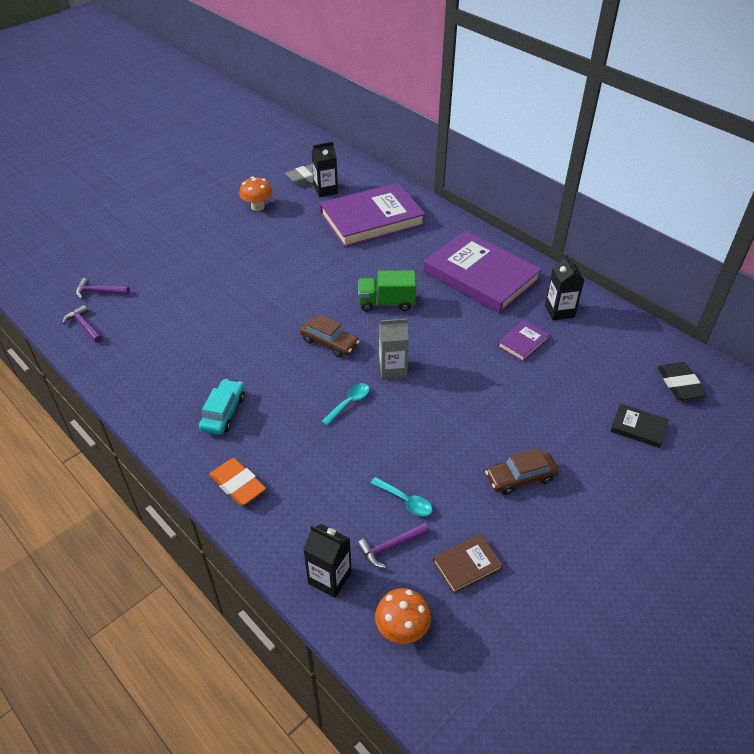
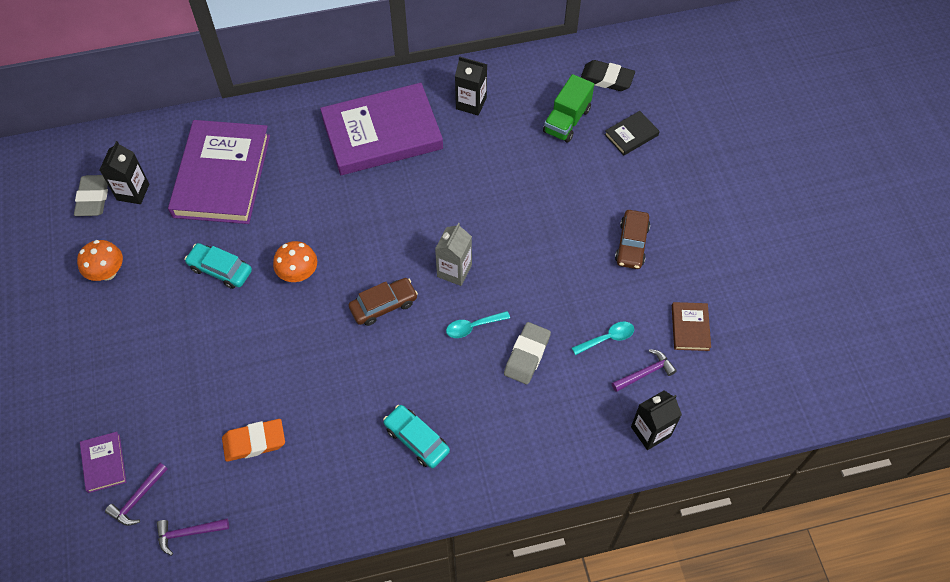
camera: 60 degrees left, 15 degrees up
orange eraser [209,458,266,505] -> orange eraser moved to [222,419,285,462]
turquoise spoon [322,383,370,425] -> turquoise spoon turned 90 degrees counterclockwise [446,311,510,338]
purple hammer [357,523,429,568] -> purple hammer turned 120 degrees counterclockwise [612,349,677,392]
green truck [358,270,416,312] -> green truck moved to [543,74,594,143]
orange mushroom [375,588,431,644] -> orange mushroom moved to [273,241,317,282]
purple book [498,320,549,361] -> purple book moved to [80,432,126,493]
none -> turquoise car [184,243,252,289]
none -> grey eraser [504,322,551,384]

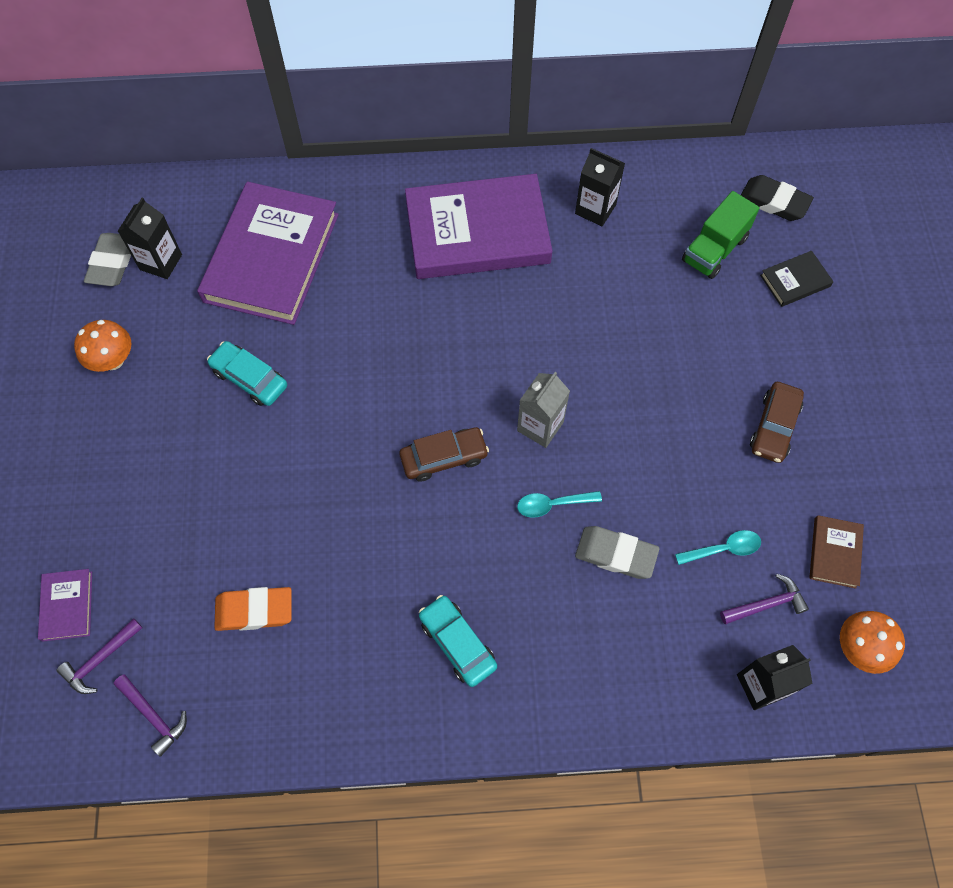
camera: 10 degrees right, 5 degrees up
purple hammer [157,518,229,556] -> purple hammer turned 135 degrees counterclockwise [114,674,187,757]
orange mushroom [273,241,317,282] -> orange mushroom moved to [840,611,905,674]
grey eraser [504,322,551,384] -> grey eraser turned 75 degrees clockwise [575,526,659,579]

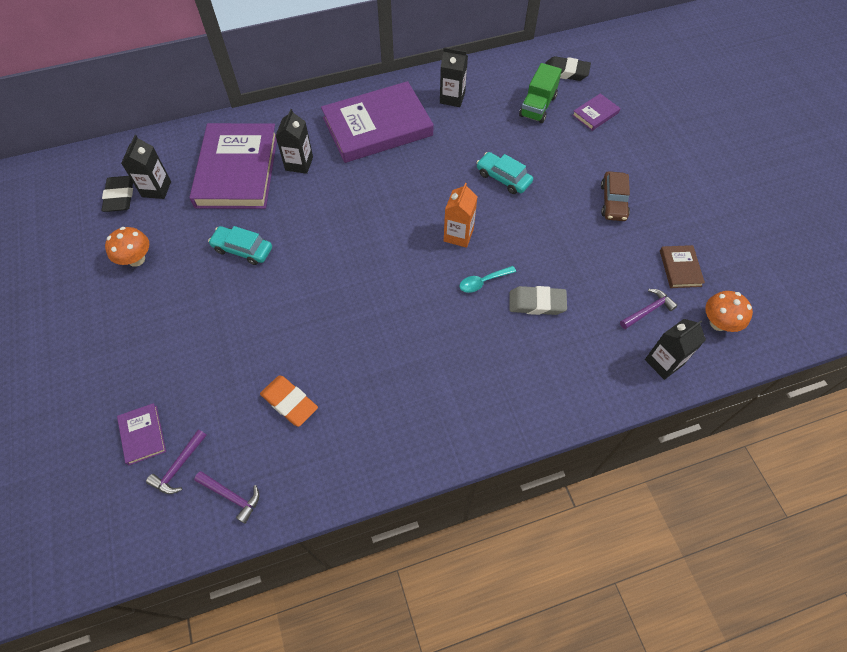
camera: 15 degrees left, 5 degrees down
grey eraser [84,233,131,286] -> black eraser [102,176,133,212]
orange eraser [214,587,292,631] -> orange eraser turned 60 degrees clockwise [260,375,318,427]
brown car [399,427,489,482] -> none
turquoise car [419,595,497,687] -> turquoise car moved to [476,152,533,194]
grey carton [517,372,570,448] -> orange carton [444,183,478,248]
turquoise spoon [675,530,761,565] -> none
black book [760,251,833,307] -> purple book [572,93,620,131]
none -> black carton [275,109,313,174]

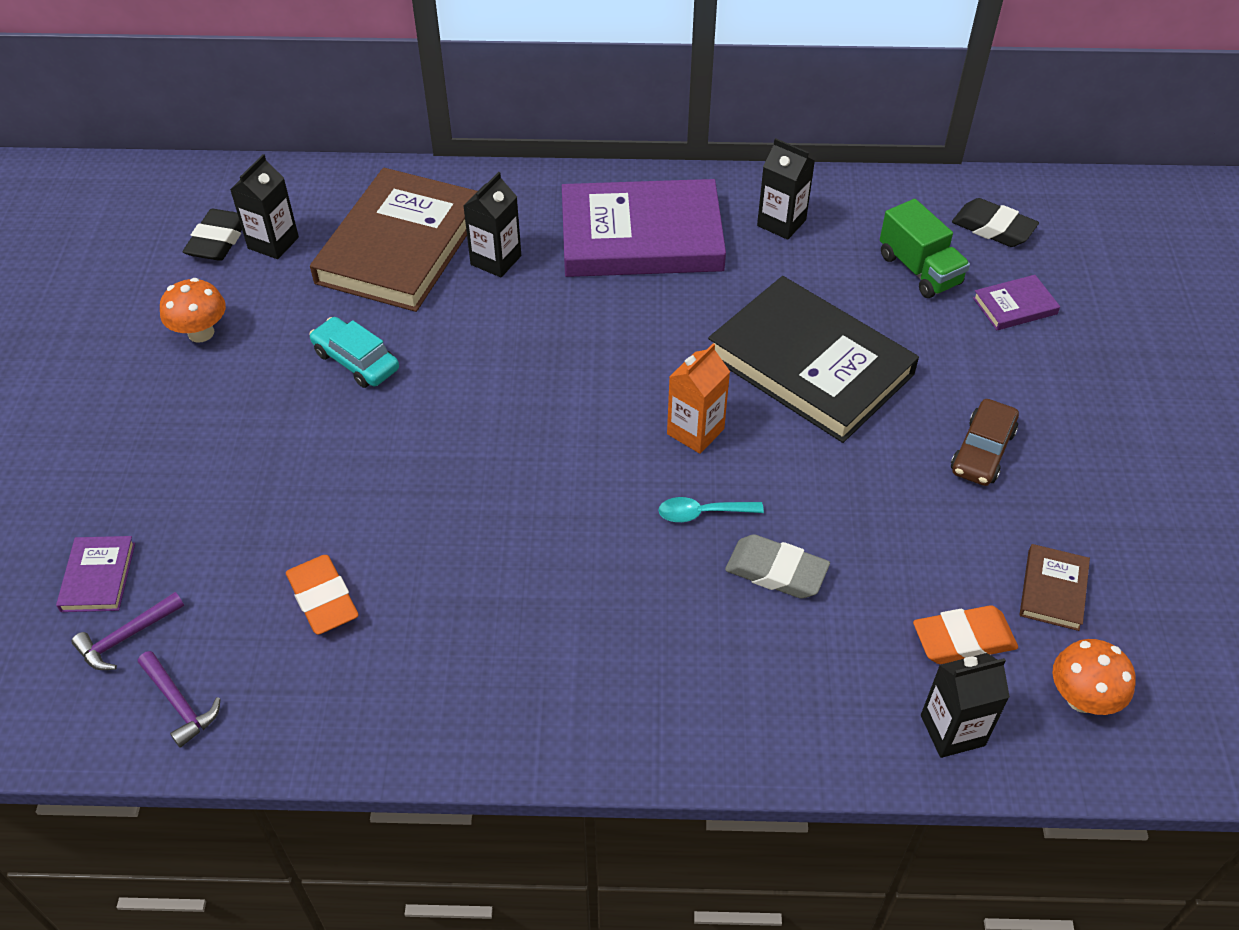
camera: 20 degrees right, 10 degrees down
purple book [189,123,277,209] -> brown book [310,168,477,312]
turquoise car [476,152,533,194] -> black book [708,276,919,443]
green truck [519,63,562,123] -> green truck turned 75 degrees counterclockwise [880,199,970,298]
purple hammer [620,289,678,329] -> orange eraser [913,606,1018,664]

